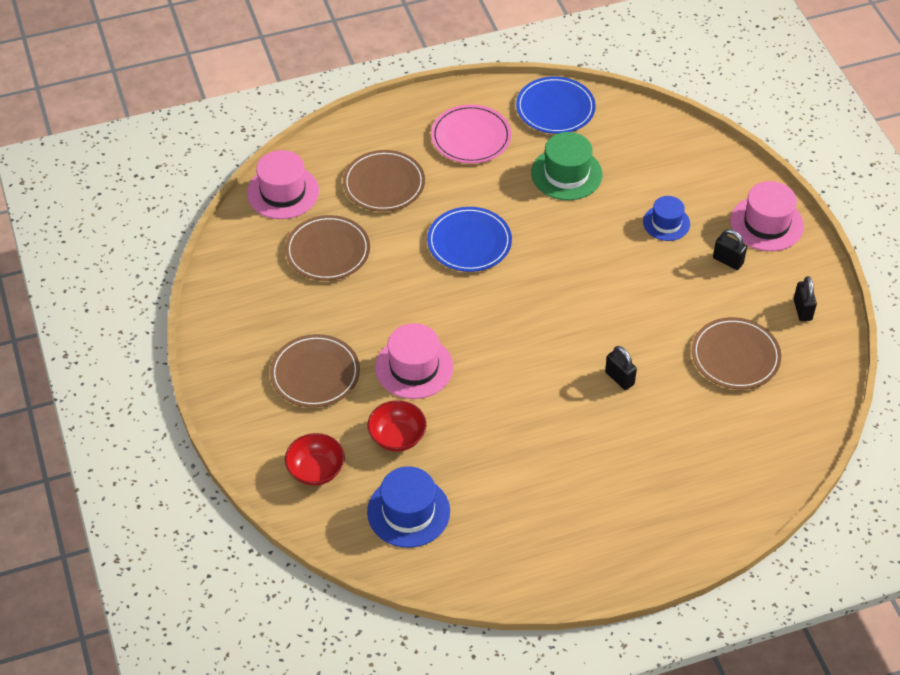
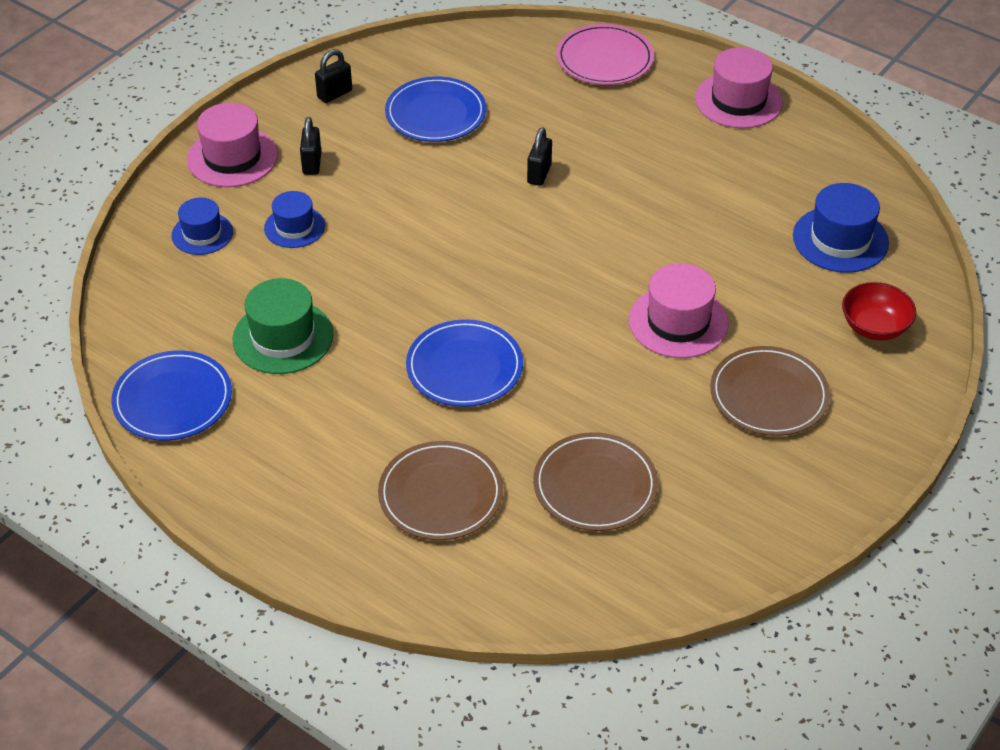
camera: 125 degrees left, 5 degrees down
pink hat [247,150,319,219] -> pink hat moved to [695,47,783,128]
red bowl [367,400,427,452] -> none
pink plate [431,104,511,164] -> pink plate moved to [556,24,654,85]
brown plate [692,317,781,389] -> blue plate [385,77,486,142]
none -> blue hat [171,197,233,255]

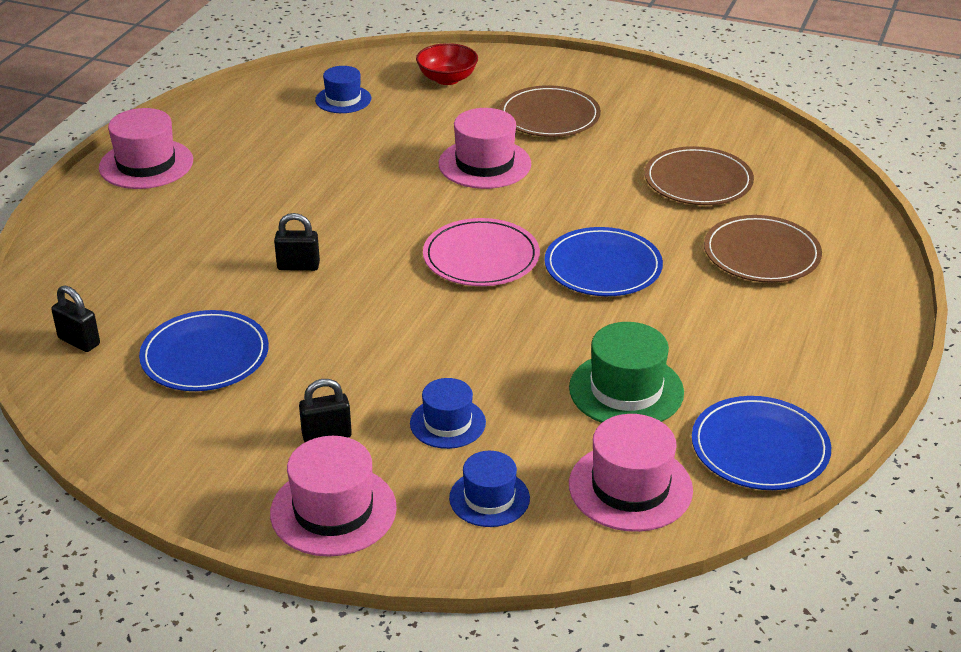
camera: 105 degrees left, 10 degrees down
black padlock [315,49,352,103] -> black padlock moved to [51,285,100,352]
pink plate [556,24,654,85] -> pink plate moved to [423,218,540,286]
blue hat [793,183,889,273] -> blue hat [315,66,371,113], size x0.65
none -> pink hat [569,414,693,532]

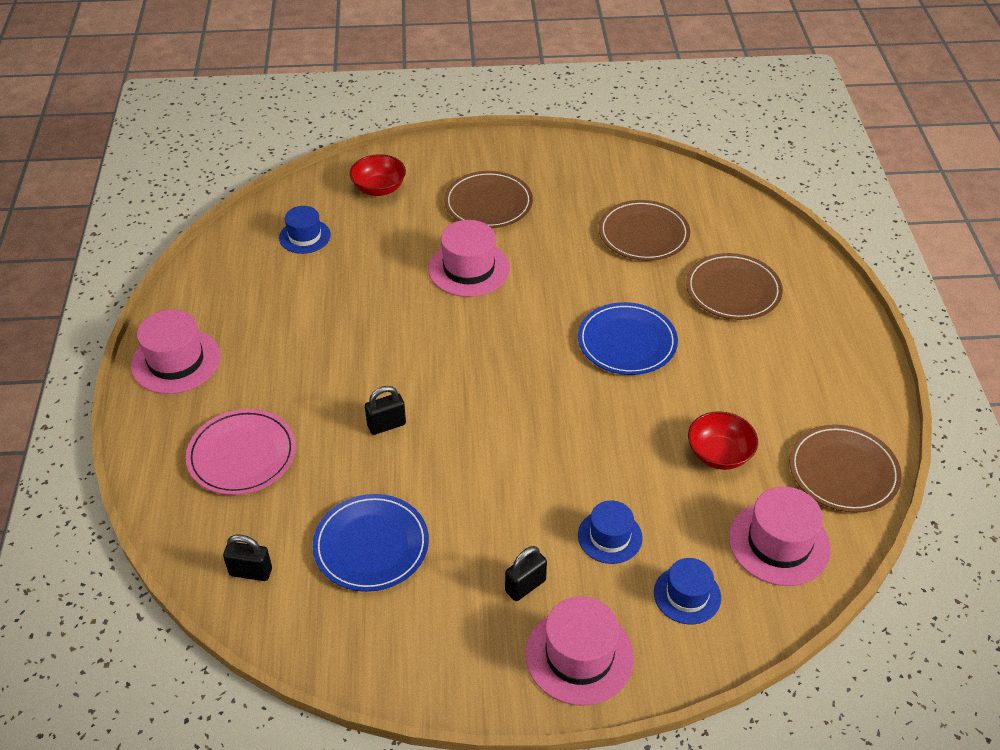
camera: 25 degrees left, 10 degrees up
pink plate [423,218,540,286] -> pink plate moved to [186,409,296,495]
green hat [569,322,684,423] -> red bowl [688,411,758,470]
blue plate [692,396,831,490] -> brown plate [789,424,902,513]

